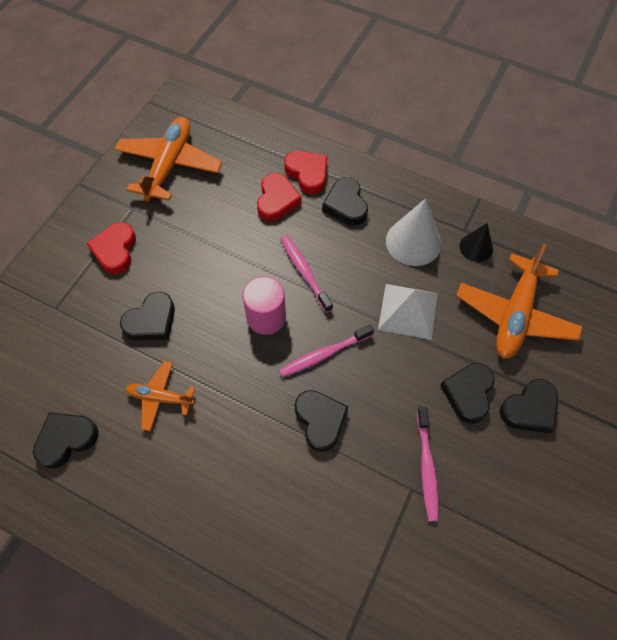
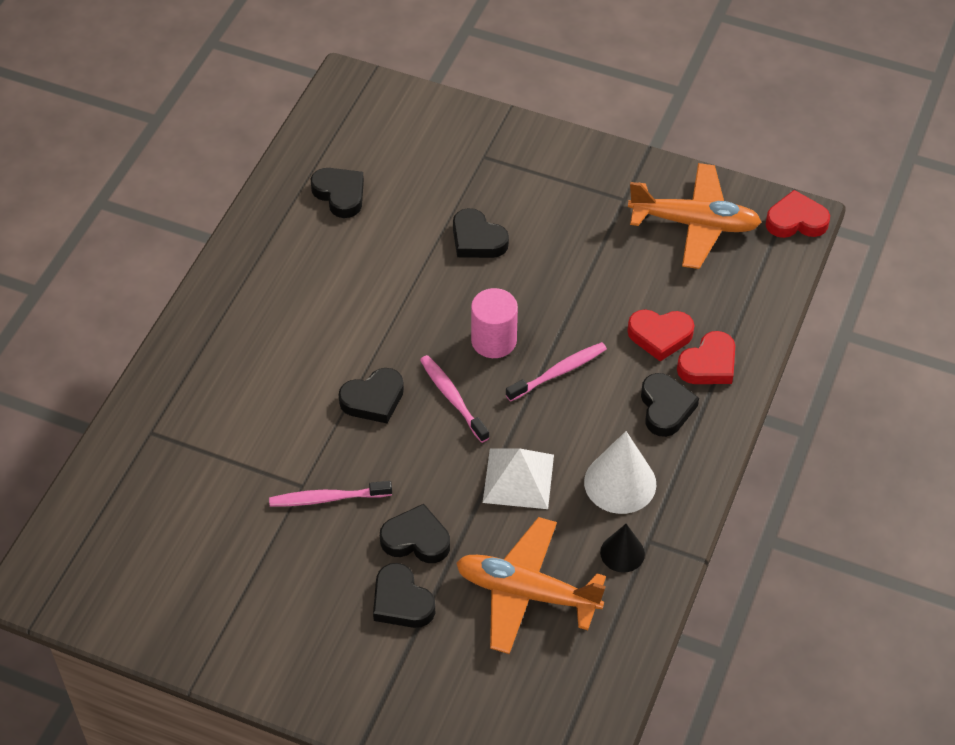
camera: 85 degrees right, 10 degrees down
red heart [87,222,136,274] -> red heart moved to [766,190,830,238]
orange plane [125,361,195,431] -> none
black heart [322,177,368,226] -> black heart turned 105 degrees clockwise [641,373,699,437]

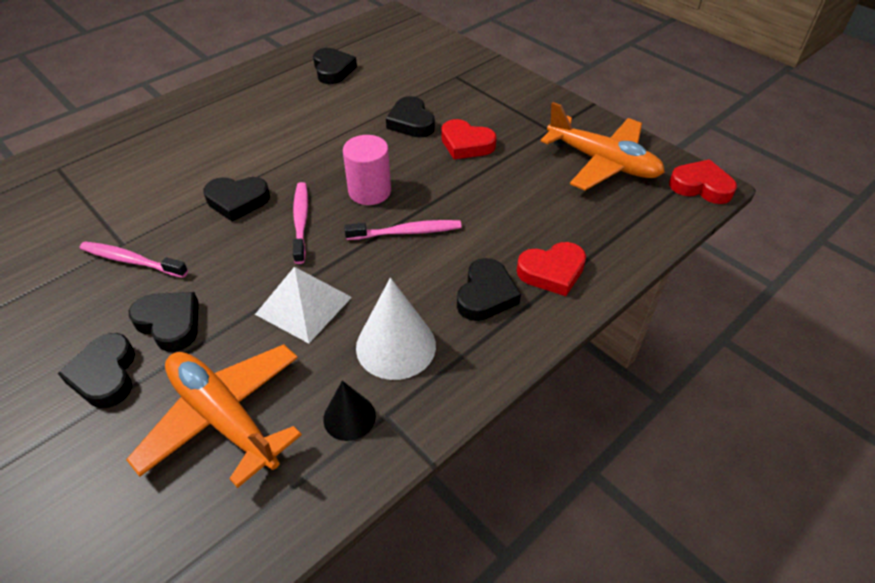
camera: 25 degrees right, 5 degrees down
red heart [627,310,695,361] -> red heart moved to [441,119,497,159]

